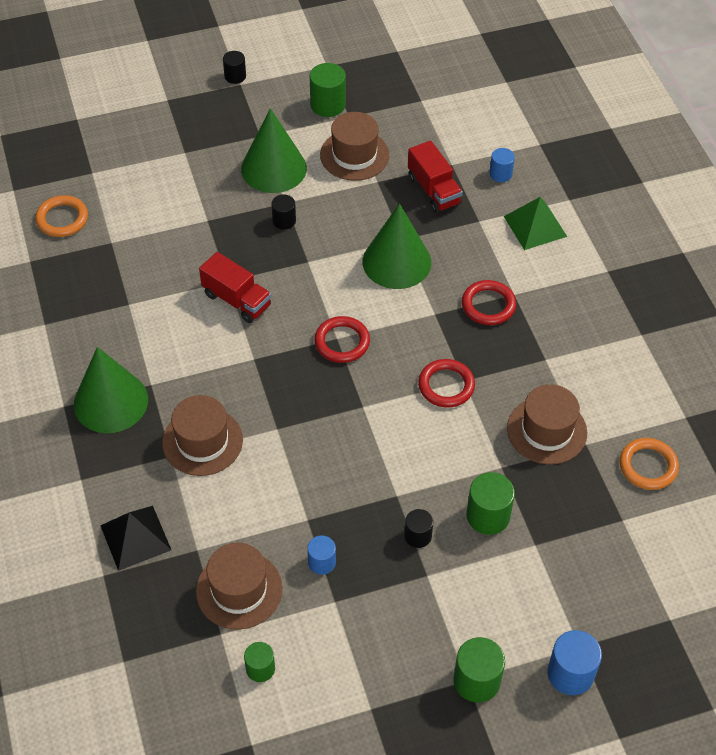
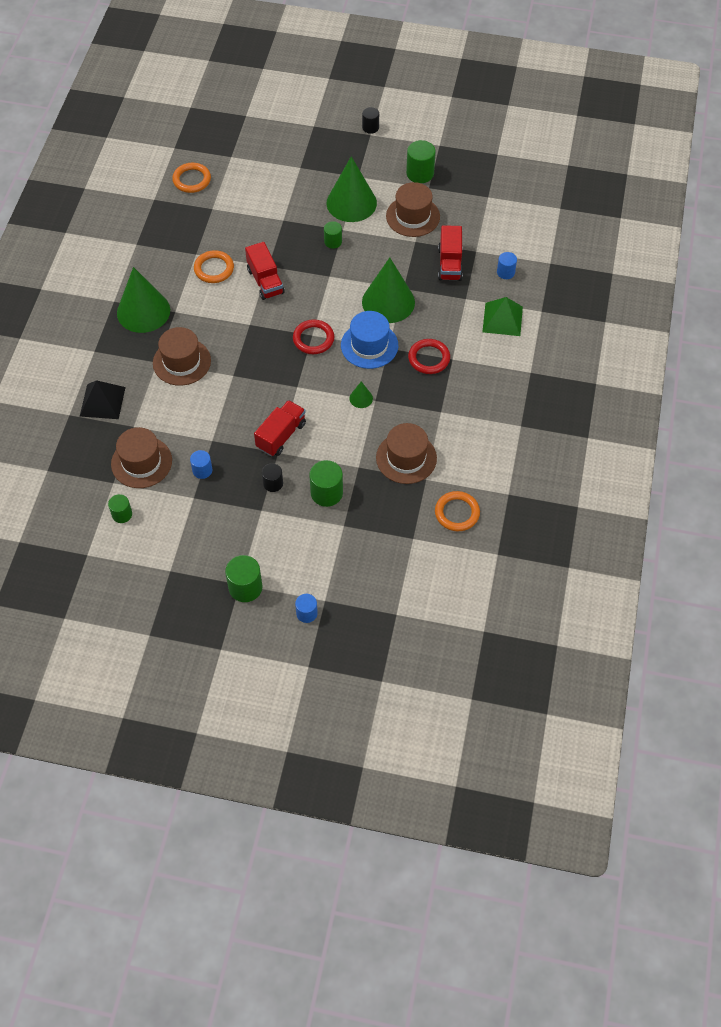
camera: 30 degrees right, 5 degrees up
black cylinder [271,195,296,230] -> green cylinder [324,221,342,249]
red ring [418,359,475,408] -> green cone [349,381,373,408]
blue cylinder [547,630,602,695] -> blue cylinder [295,594,318,623], size x0.62
none -> orange ring [194,250,234,283]
none -> red truck [254,400,306,456]
none -> blue hat [341,311,398,369]

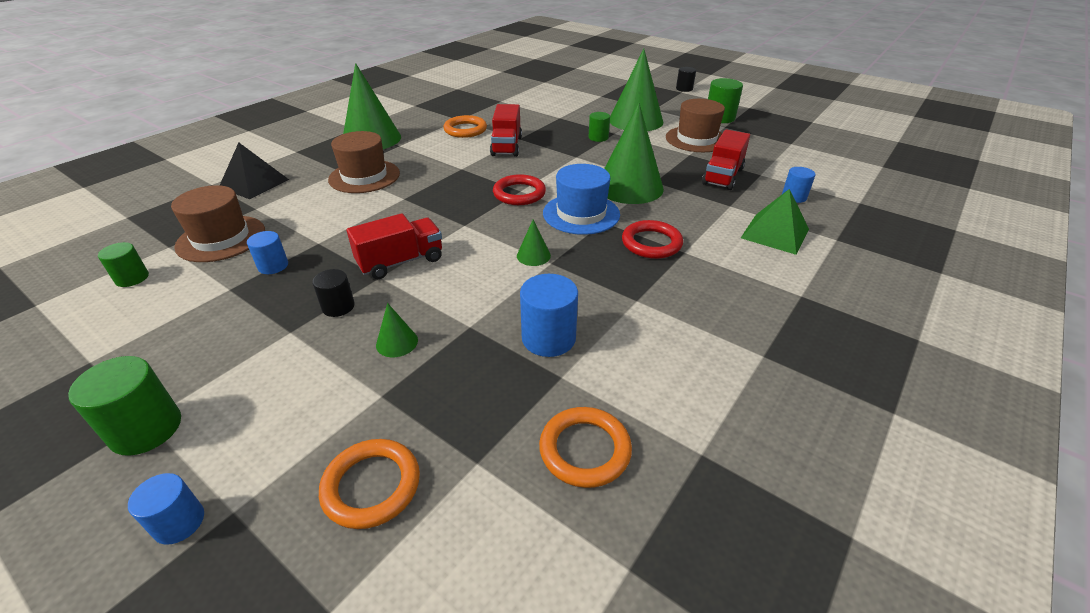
camera: 25 degrees right, 20 degrees down
orange ring [172,163,211,193] -> orange ring moved to [319,439,420,529]
green cylinder [309,460,343,507] -> green cone [376,303,418,357]
brown hat [376,423,437,484] -> blue cylinder [520,274,578,357]

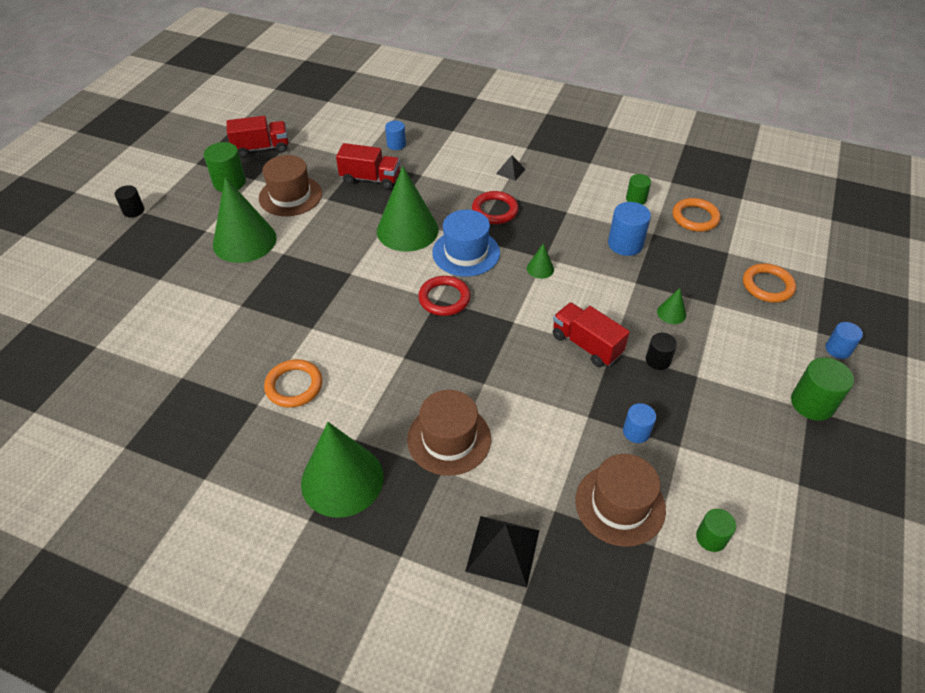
camera: 105 degrees left, 10 degrees up
red truck [490,104,522,157] -> red truck moved to [226,116,288,158]
green cylinder [588,112,610,142] -> green cylinder moved to [626,174,651,205]
green pyramid [741,189,809,255] -> none
none -> black pyramid [496,155,526,181]

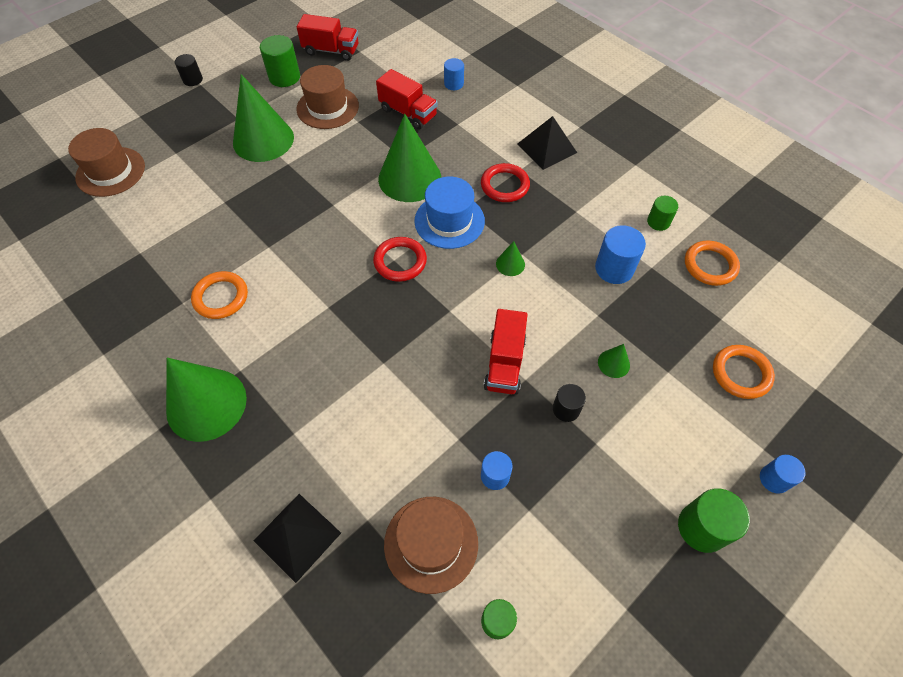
camera: 25 degrees right, 10 degrees up
brown hat [407,390,491,476] -> brown hat moved to [68,128,145,197]
black pyramid [496,155,526,181] -> black pyramid [518,116,577,170], size x1.84
red truck [553,302,630,367] -> red truck turned 150 degrees counterclockwise [483,309,528,395]

